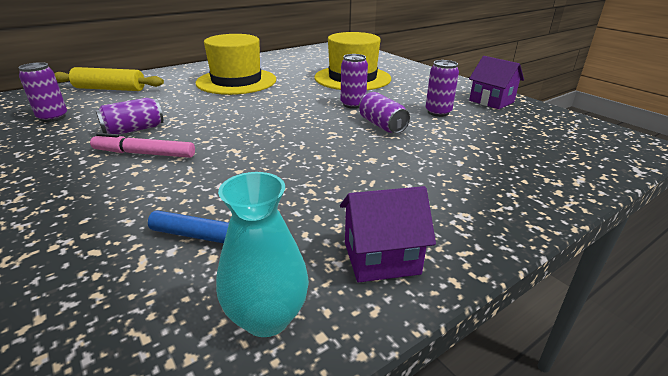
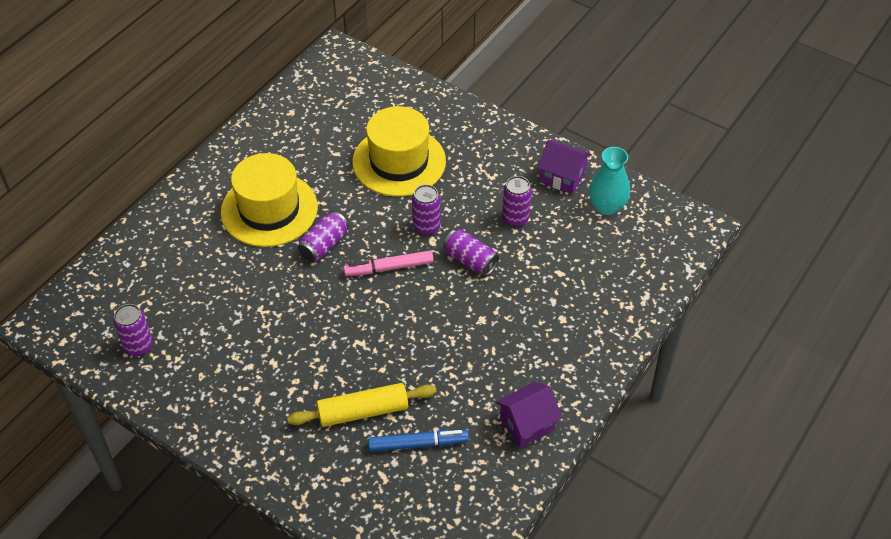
camera: 20 degrees left, 20 degrees up
yellow rolling pin [54,67,164,91] -> yellow rolling pin moved to [287,383,437,427]
pink marker [90,133,195,158] -> pink marker moved to [343,250,433,276]
purple can [96,98,164,134] -> purple can moved to [298,211,349,262]
turquoise vase [216,172,309,337] -> turquoise vase moved to [589,147,630,215]

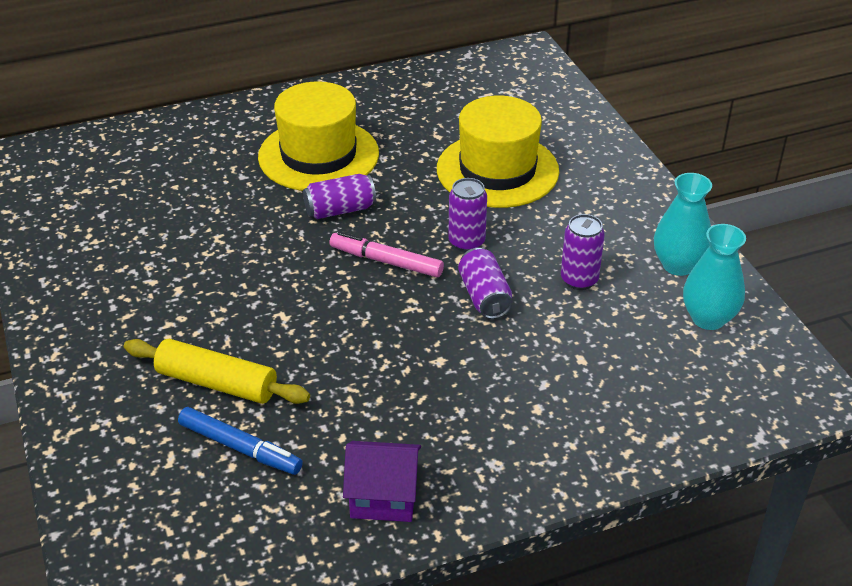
camera: 35 degrees right, 10 degrees down
purple can [114,304,153,356] -> none
purple house [538,140,592,194] -> turquoise vase [654,173,712,276]

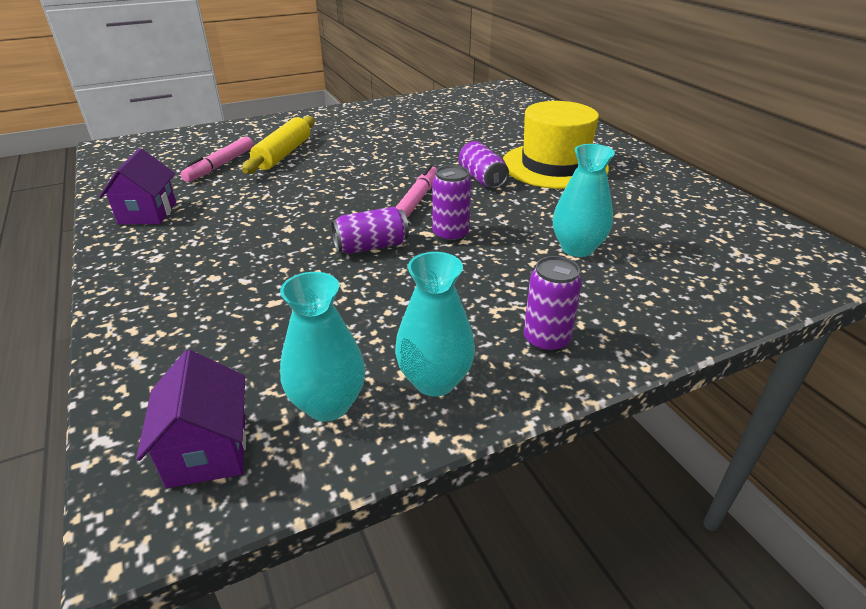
camera: 85 degrees right, 5 degrees down
blue marker [178,407,303,475] -> pink marker [181,136,253,182]
yellow hat [437,96,559,208] -> turquoise vase [553,144,615,257]
purple can [561,214,605,290] -> purple can moved to [524,256,582,353]
none -> purple house [136,350,246,488]

